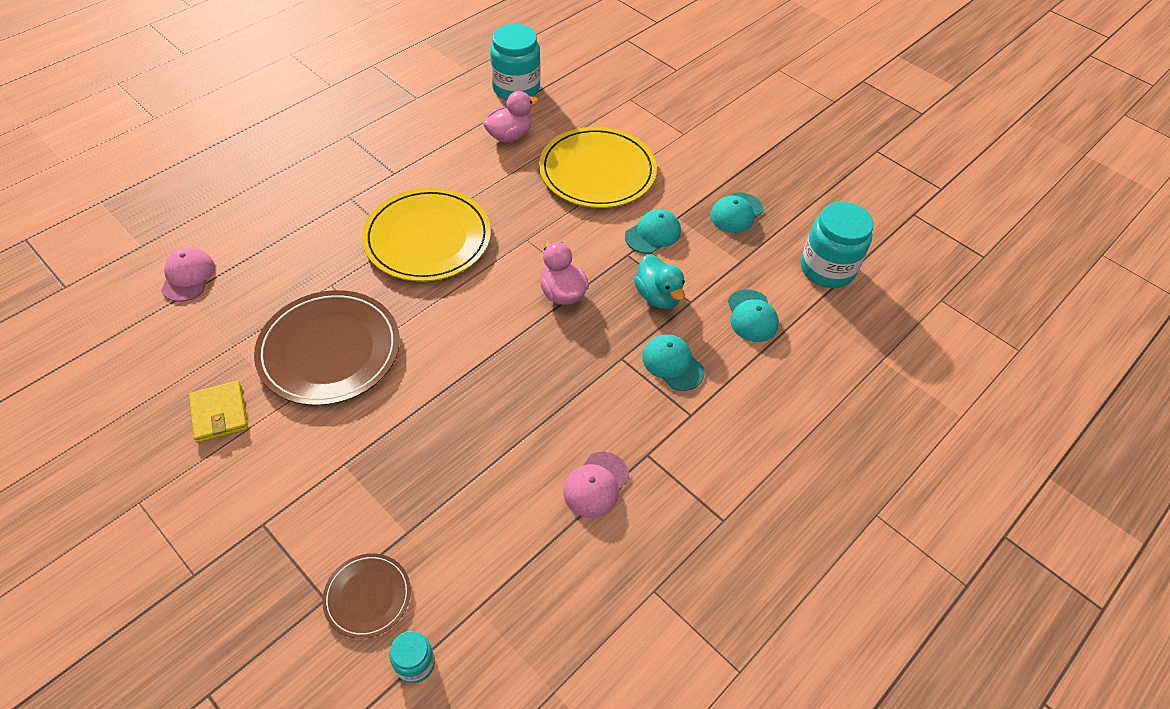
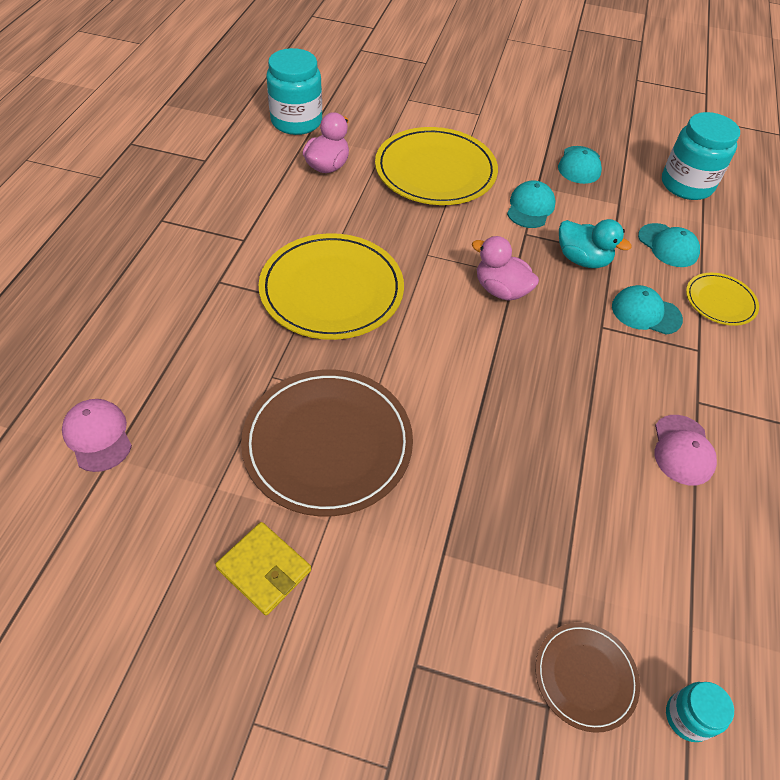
camera: 30 degrees left, 0 degrees up
none -> yellow plate [686,273,759,326]

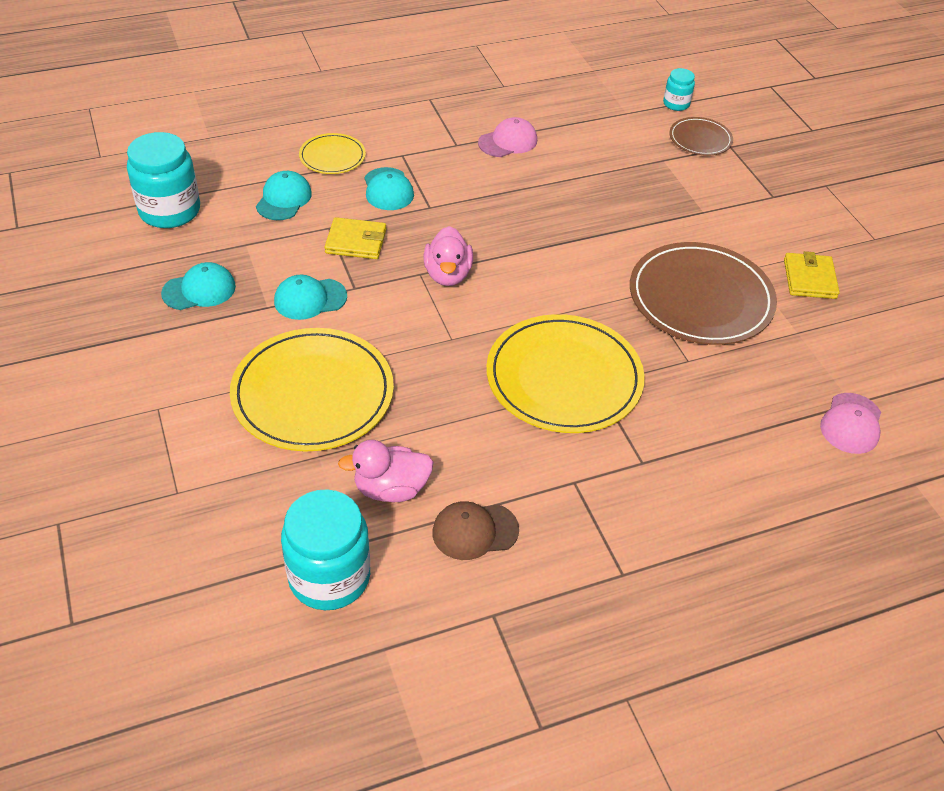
camera: 125 degrees left, 5 degrees down
turquoise duck [559,219,632,268] -> yellow wallet [325,217,386,259]
none -> brown cap [432,501,519,560]

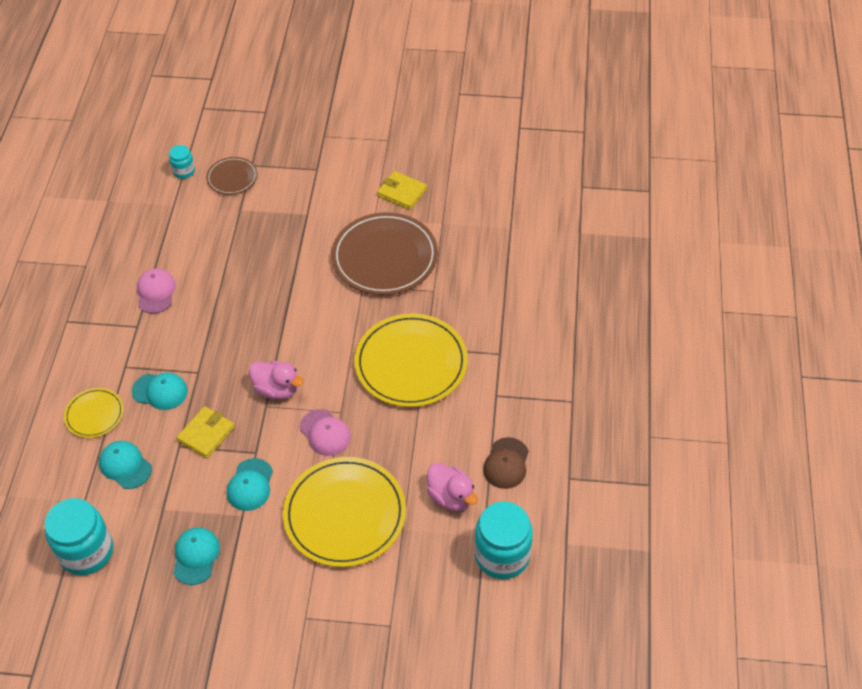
camera: 60 degrees left, 5 degrees up
pink duck [338,440,434,502] -> pink duck turned 60 degrees counterclockwise [427,463,478,511]
pink cap [820,393,881,454] -> pink cap moved to [300,409,351,456]

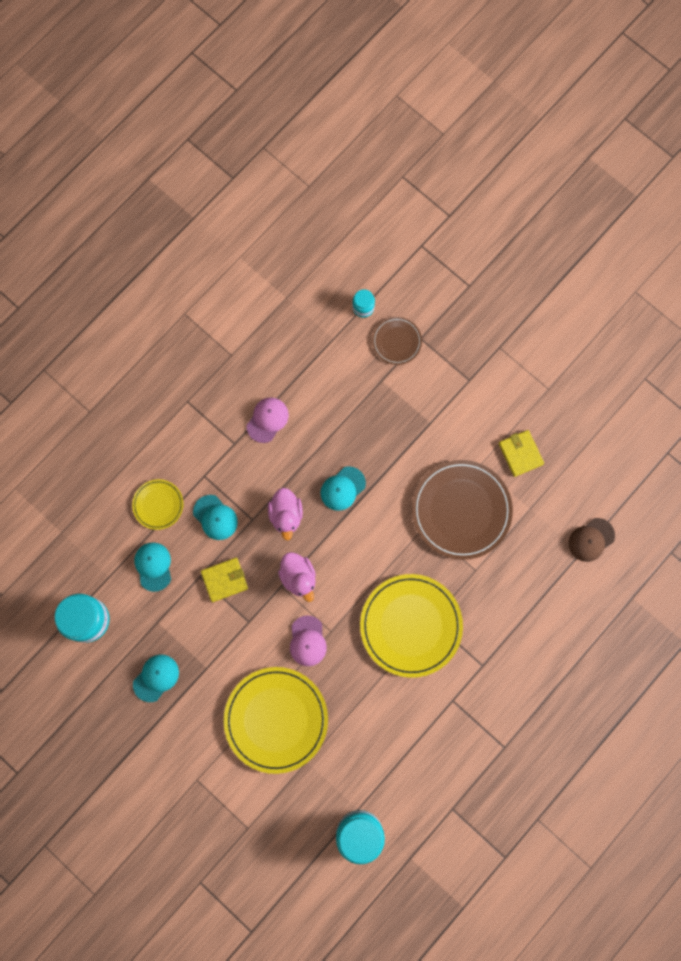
camera: 35 degrees right, 25 degrees up
turquoise cap [227,458,273,511] -> turquoise cap moved to [320,466,366,511]
pink duck [427,463,478,511] -> pink duck moved to [268,488,303,540]
brown cap [483,437,529,489] -> brown cap moved to [569,518,615,562]

